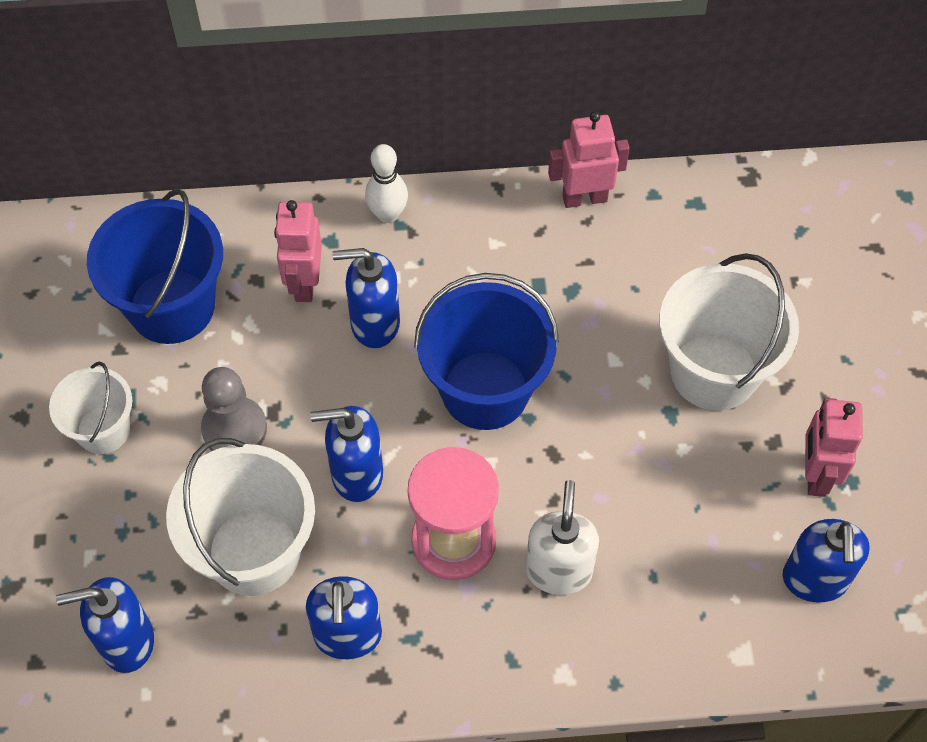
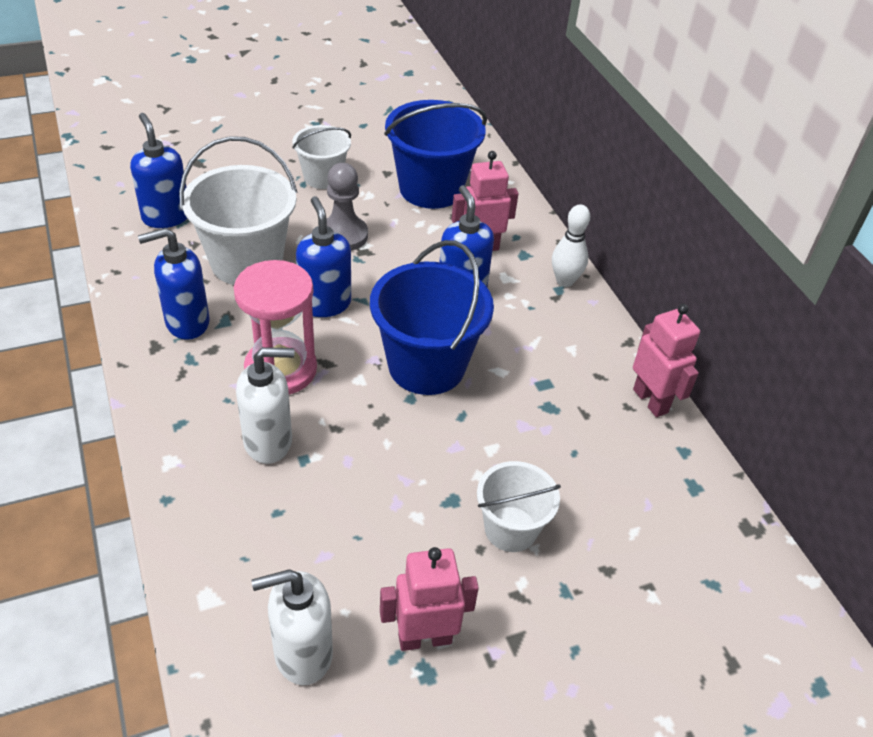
camera: 70 degrees right, 15 degrees down
white bucket [659,253,799,411] -> white bucket [477,461,561,552], size x0.59
blue soap dispenser [783,519,870,603] -> white soap dispenser [252,569,333,685]

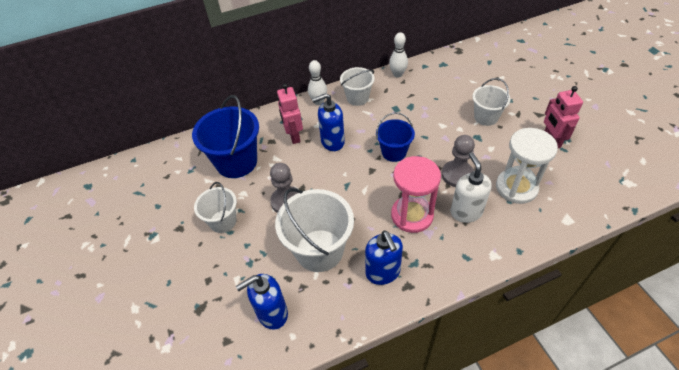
camera: 85 degrees left, 5 degrees up
white soap dispenser [252,569,333,685] -> none
blue soap dispenser [296,196,351,317] -> none
blue bucket [370,240,494,395] -> blue bucket [376,112,415,162], size x0.59
pink robot [633,304,700,417] -> white bowling pin [389,32,408,78]
none -> white bucket [340,67,375,106]
none -> grey pawn [442,135,475,187]
none -> white hourglass [496,128,558,204]

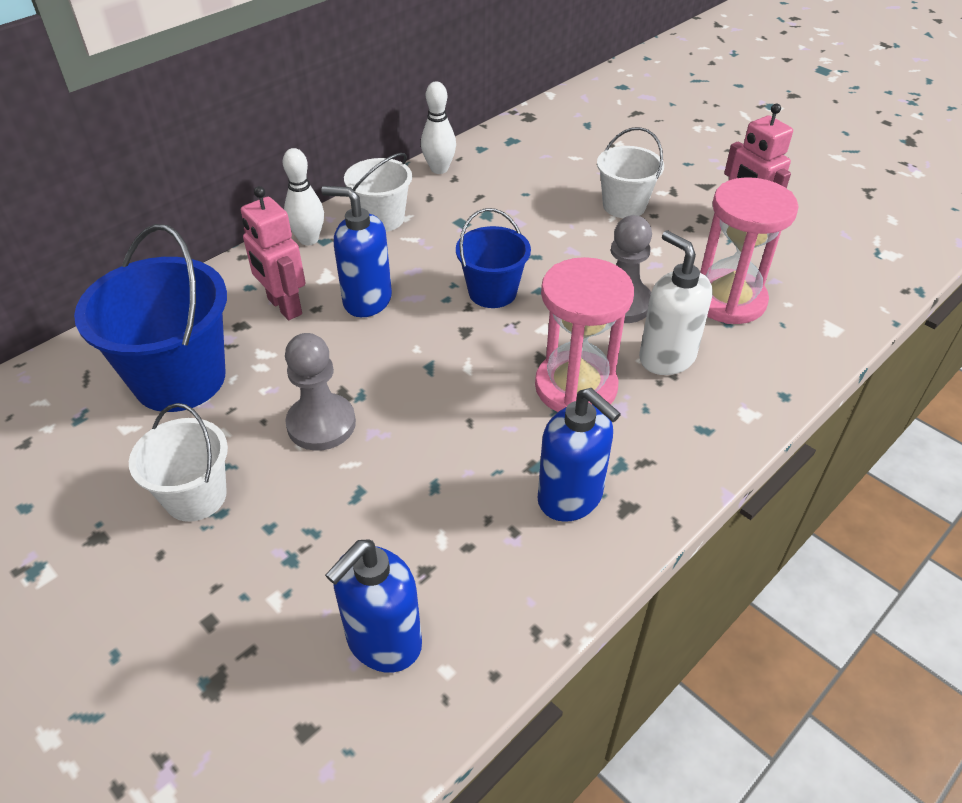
camera: 25 degrees left, 5 degrees down
white bucket [275,188,354,272] -> none
blue soap dispenser [312,93,345,151] -> blue soap dispenser turned 60 degrees clockwise [321,186,392,317]
white hourglass [496,128,558,204] -> pink hourglass [700,177,799,324]

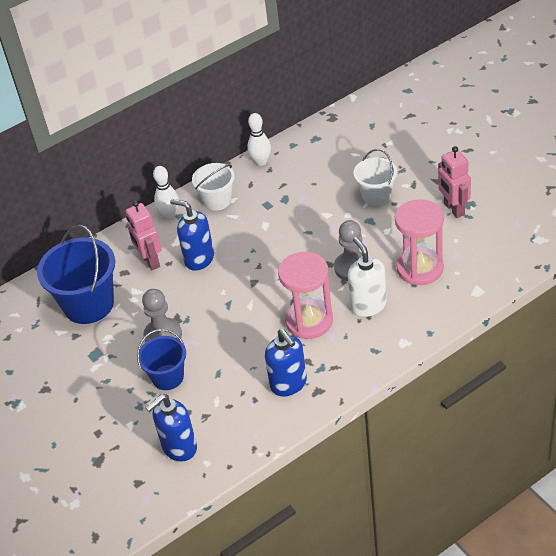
camera: 15 degrees right, 0 degrees up
white bucket [129,403,228,522] -> none
blue bucket [456,208,531,308] -> blue bucket moved to [137,329,186,390]

